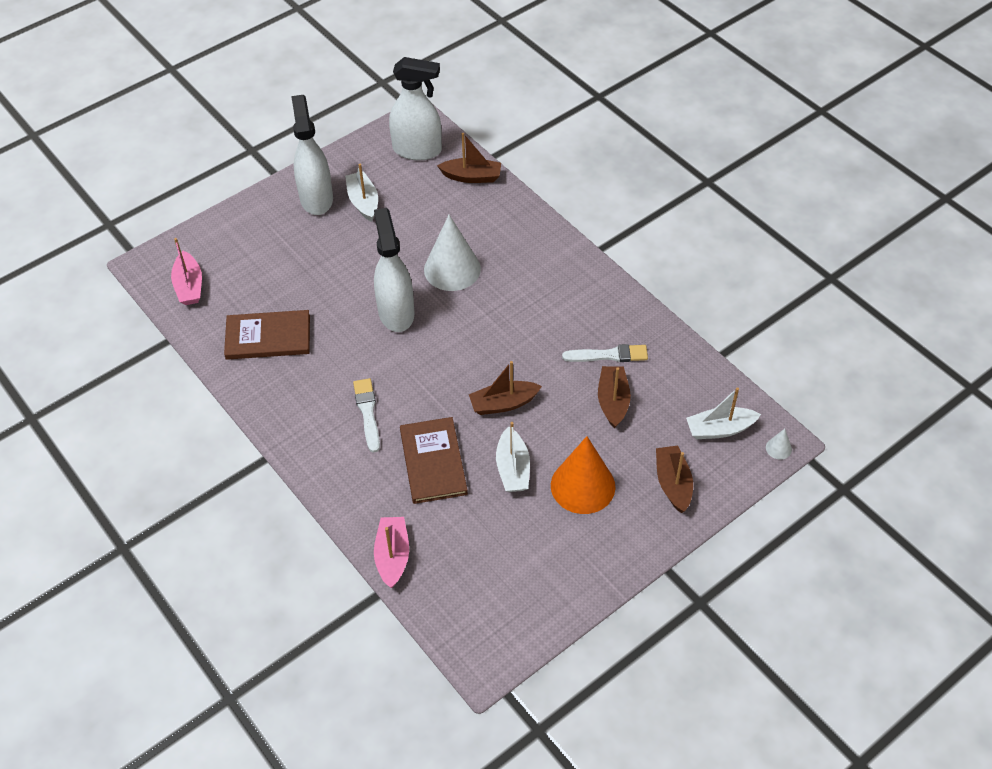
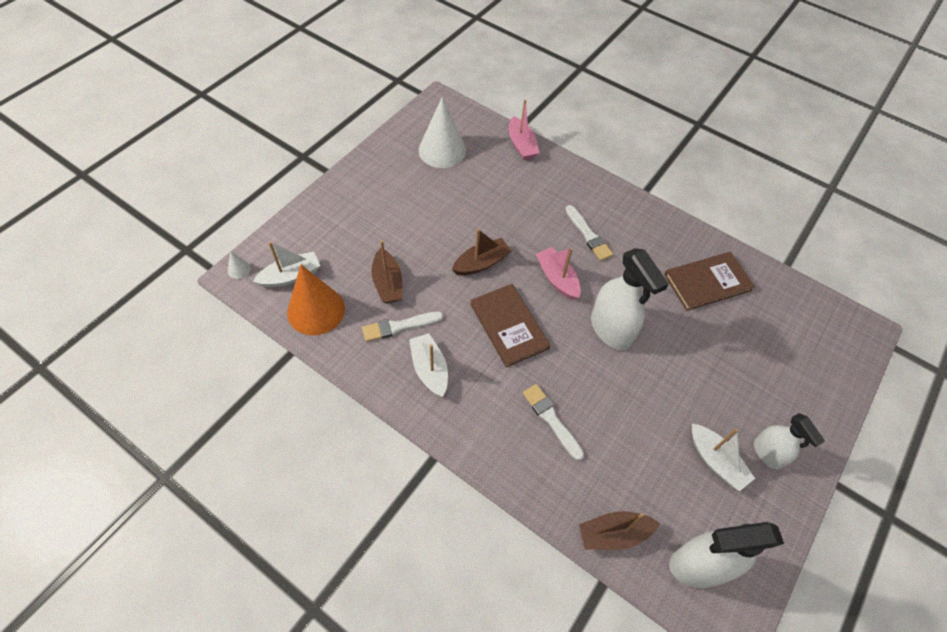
camera: 160 degrees right, 5 degrees up
pink boat [171,238,202,305] -> pink boat moved to [536,247,581,300]
white spray bottle [291,95,333,215] -> white spray bottle [754,413,825,470], size x0.61
brown book [400,417,468,504] -> brown book moved to [470,284,550,367]
white cone [424,215,481,291] -> white cone moved to [418,97,466,168]
white boat [496,422,530,492] -> white boat moved to [409,333,448,397]
orange cone [551,436,615,514] -> orange cone moved to [287,265,345,335]
brown boat [656,446,693,513] -> none
none -> white brush [523,384,584,461]

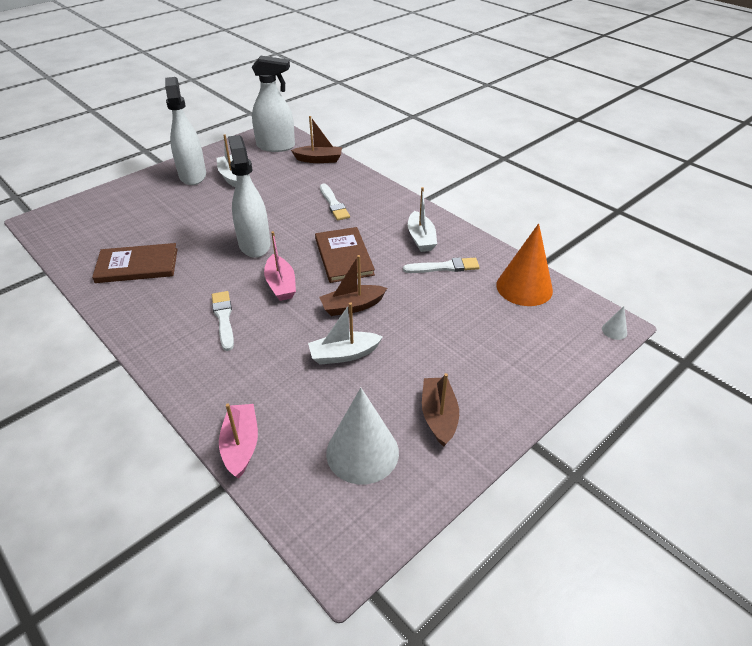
camera: 165 degrees left, 15 degrees down
white boat [253,242,320,288] -> white boat moved to [308,303,383,365]
brown boat [371,240,402,303] -> brown boat moved to [422,373,459,447]
white spray bottle [754,413,825,470] -> white spray bottle [165,77,206,185], size x1.63

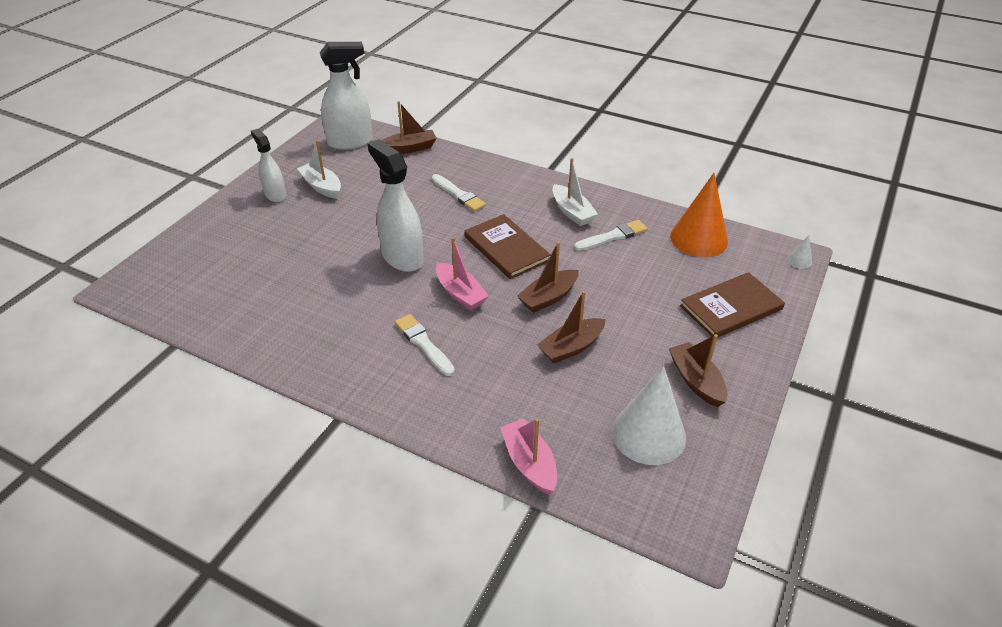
camera: 20 degrees left, 0 degrees up
brown book [92,243,178,283] -> brown book moved to [680,272,785,338]
white spray bottle [165,77,206,185] -> white spray bottle [251,129,286,202], size x0.61
white boat [308,303,383,365] -> brown boat [537,291,606,364]

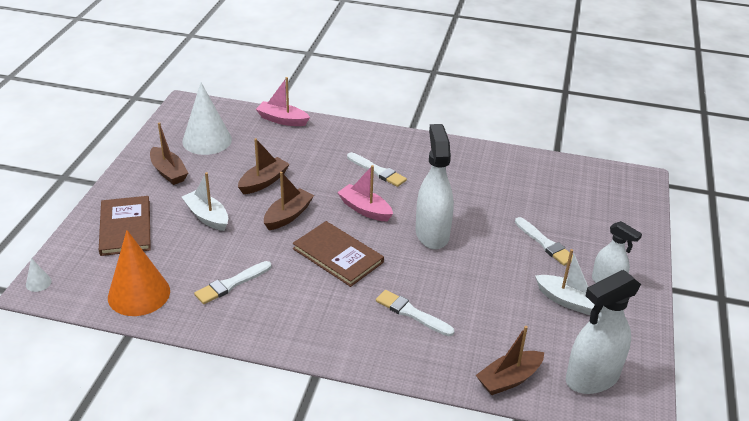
camera: 165 degrees right, 5 degrees down
white spray bottle [367,139,424,272] -> white spray bottle turned 135 degrees counterclockwise [415,124,454,249]
pink boat [500,418,557,495] -> pink boat turned 150 degrees clockwise [256,77,310,126]
white boat [552,158,598,226] -> white boat moved to [182,172,228,231]
brown book [680,272,785,338] -> brown book turned 60 degrees counterclockwise [99,196,151,256]
none -> white brush [515,217,573,266]

